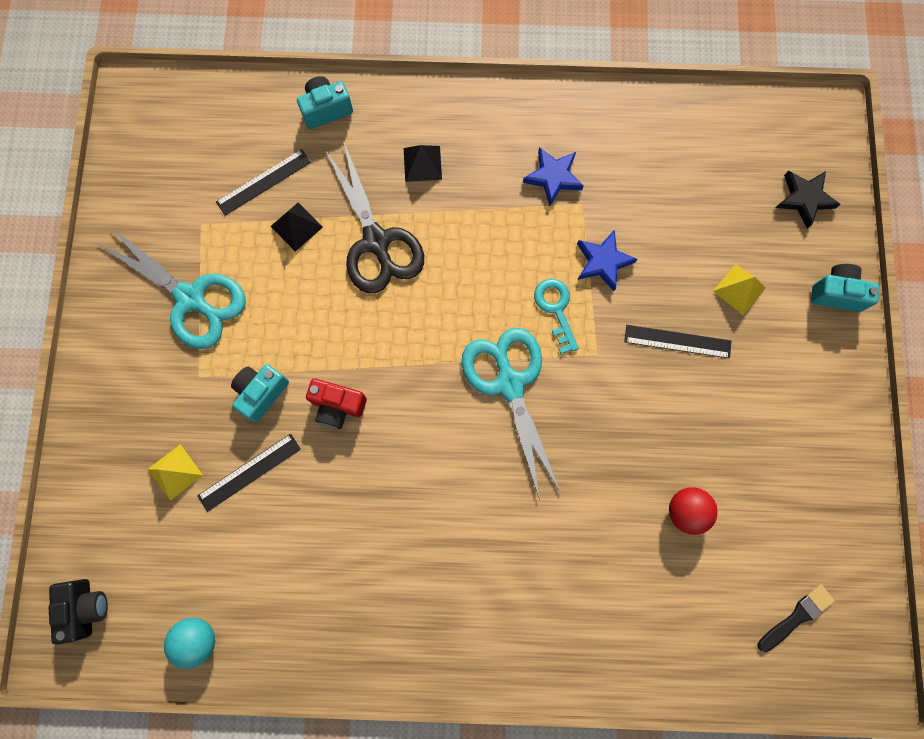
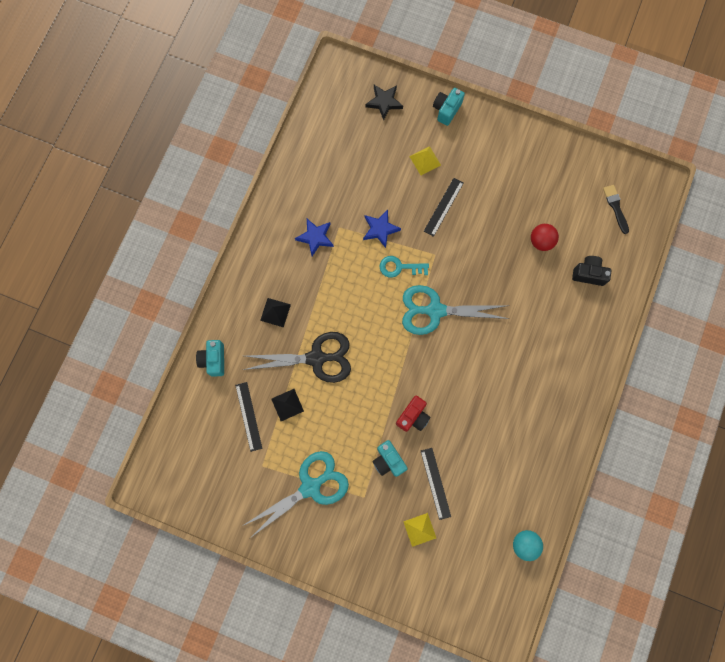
camera: 70 degrees left, 0 degrees up
black camera [49,579,108,645] -> black camera moved to [572,256,612,286]

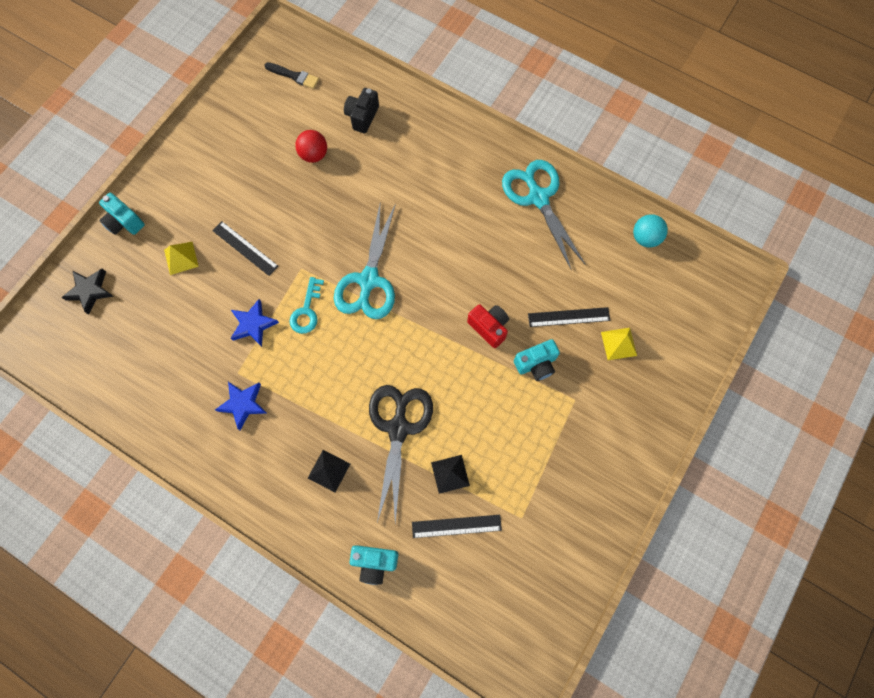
camera: 80 degrees left, 5 degrees down
turquoise scissors [244,451,349,536] -> turquoise scissors moved to [502,160,586,269]
black brush [603,185,629,234] -> black brush turned 150 degrees counterclockwise [264,62,319,89]

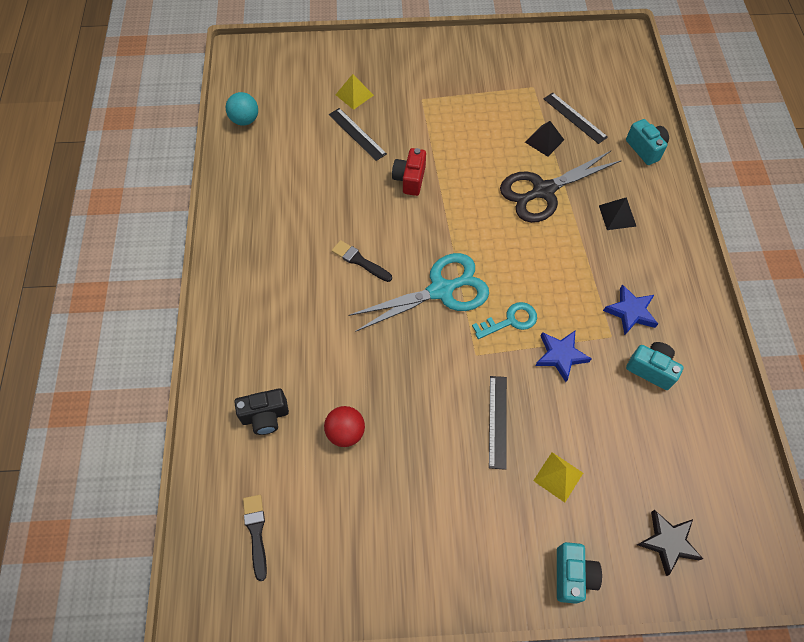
camera: 125 degrees left, 10 degrees down
turquoise scissors [502,160,586,269] -> none
turquoise camera [514,339,560,381] -> turquoise camera moved to [626,342,684,390]
none -> black brush [332,240,392,282]

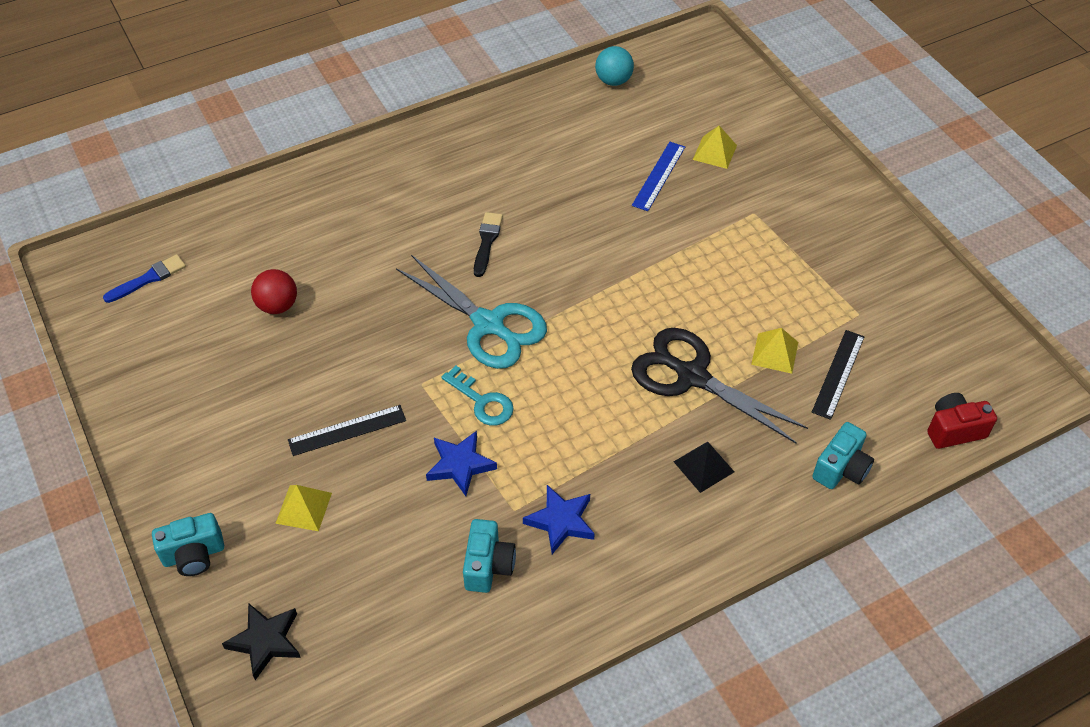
camera: 65 degrees right, 10 degrees down
black camera [234,388,289,435] -> none
black brush [243,495,267,581] -> blue brush [103,254,186,303]
black ruler [329,108,387,161] -> blue ruler [632,142,685,211]
red camera [392,148,426,196] -> red camera moved to [927,393,997,449]
black pyramid [525,121,564,157] -> yellow pyramid [751,328,798,374]

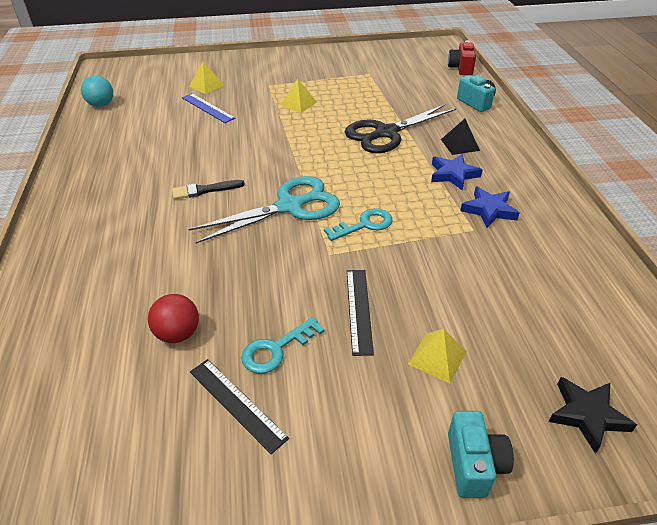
camera: 70 degrees left, 10 degrees down
blue brush [103,254,186,303] -> none
blue star [426,431,497,496] -> blue star moved to [431,154,482,190]
turquoise camera [463,519,516,593] -> none
black brush [474,212,503,277] -> black brush turned 45 degrees counterclockwise [172,180,245,199]
yellow pyramid [751,328,798,374] -> yellow pyramid moved to [280,78,317,113]
black ruler [812,330,865,420] -> black ruler moved to [190,359,289,454]
none -> turquoise key [241,317,324,374]

